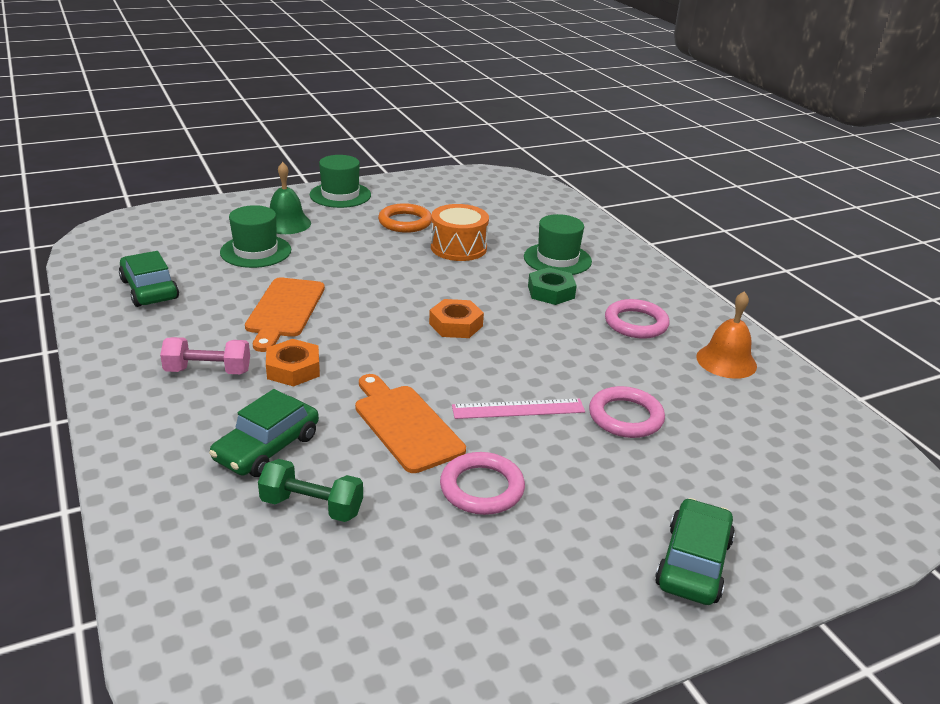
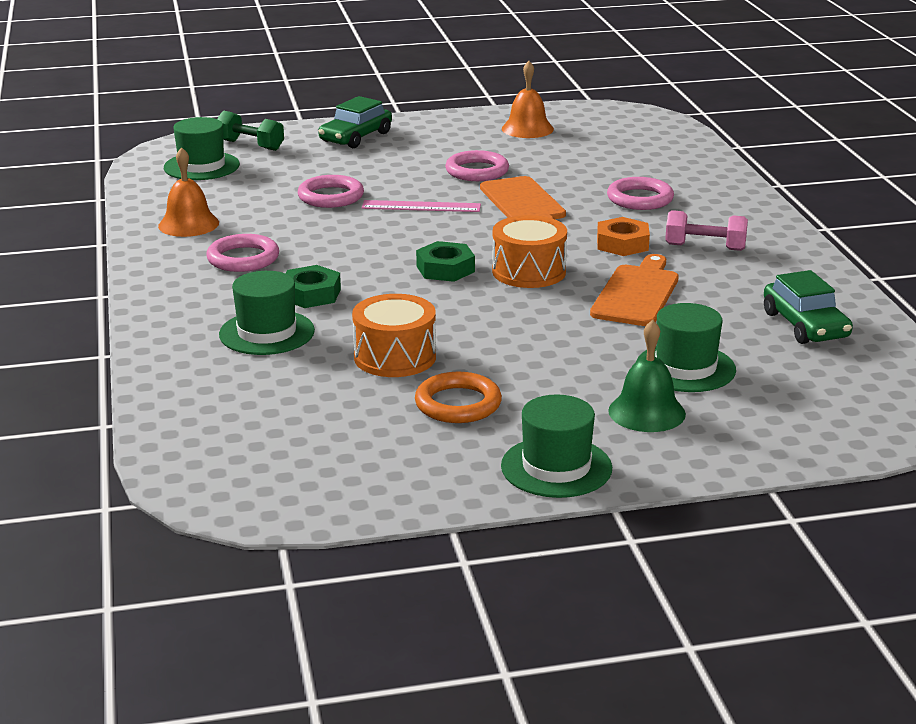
camera: 165 degrees left, 5 degrees down
green car [209,389,319,477] -> pink ring [607,177,674,210]
green dumbbell [258,459,363,522] -> green dumbbell moved to [217,111,284,151]
orange nut [429,299,484,338] -> green nut [416,241,475,282]
none -> green hat [164,117,240,180]
none -> orange drum [492,215,567,288]
none -> orange bell [502,61,554,138]

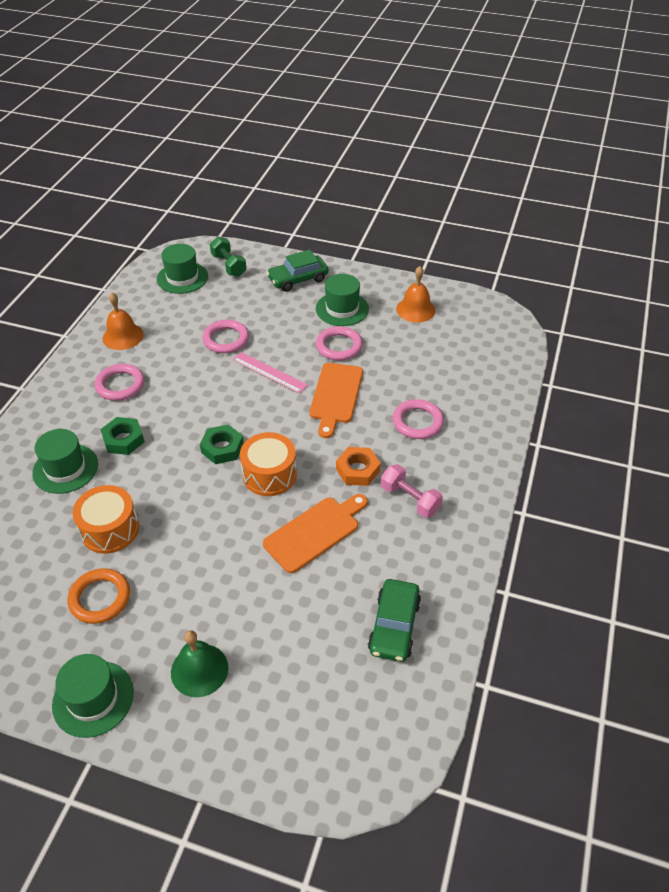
camera: 30 degrees right, 20 degrees up
green hat [637,303,736,392] -> green hat moved to [316,274,369,326]

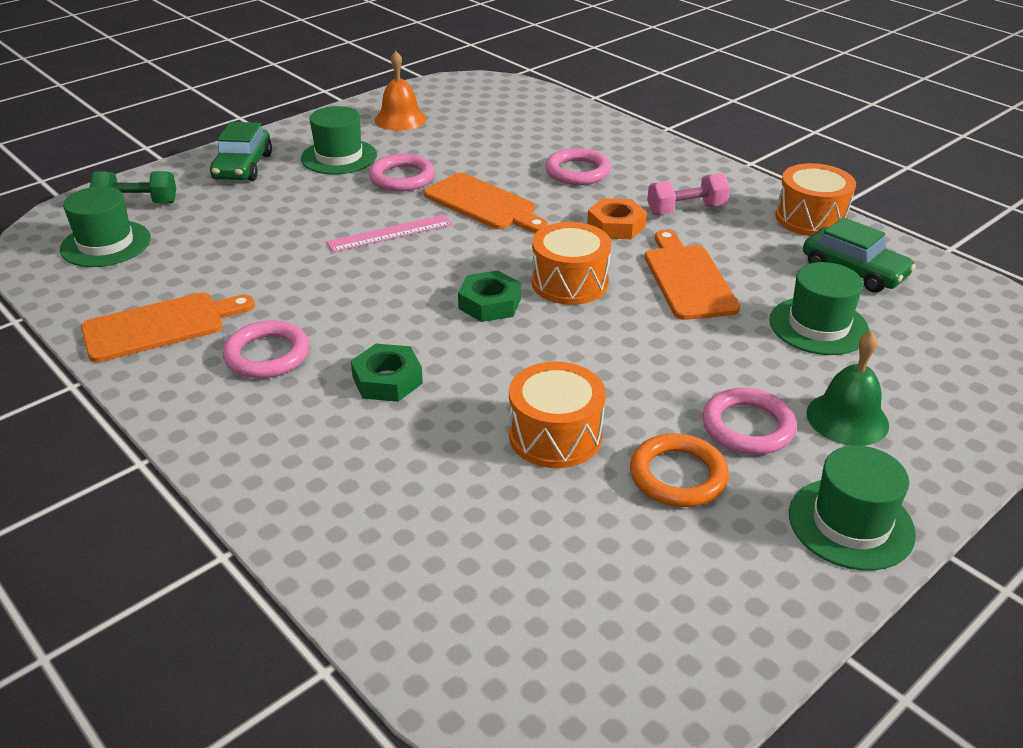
camera: 60 degrees left, 10 degrees down
green hat [32,429,98,494] -> green hat moved to [769,262,870,355]
orange bell [103,293,144,350] -> orange cutting board [81,293,255,362]
pink ring [202,320,249,353] -> pink ring moved to [702,388,797,455]
none -> orange drum [775,163,856,236]

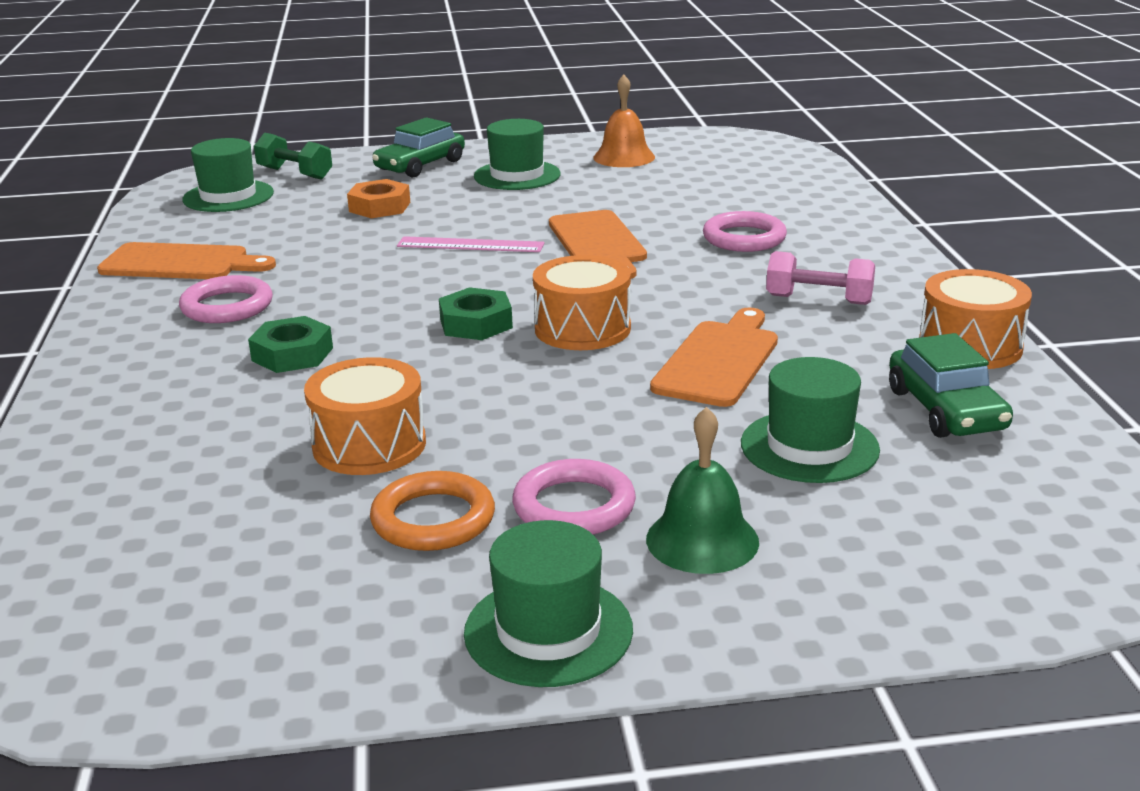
camera: 35 degrees right, 10 degrees down
pink ring [369,154,435,191] -> none
orange nut [587,198,647,239] -> orange nut moved to [347,179,410,218]

